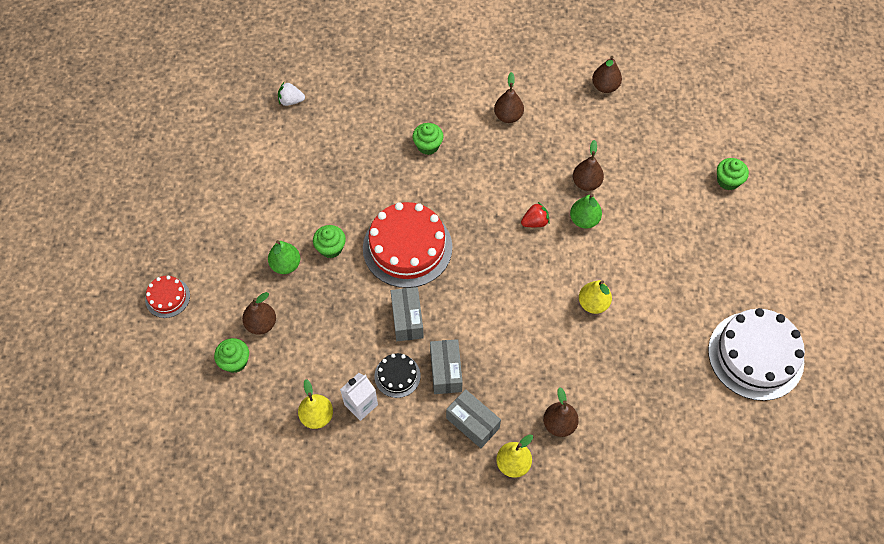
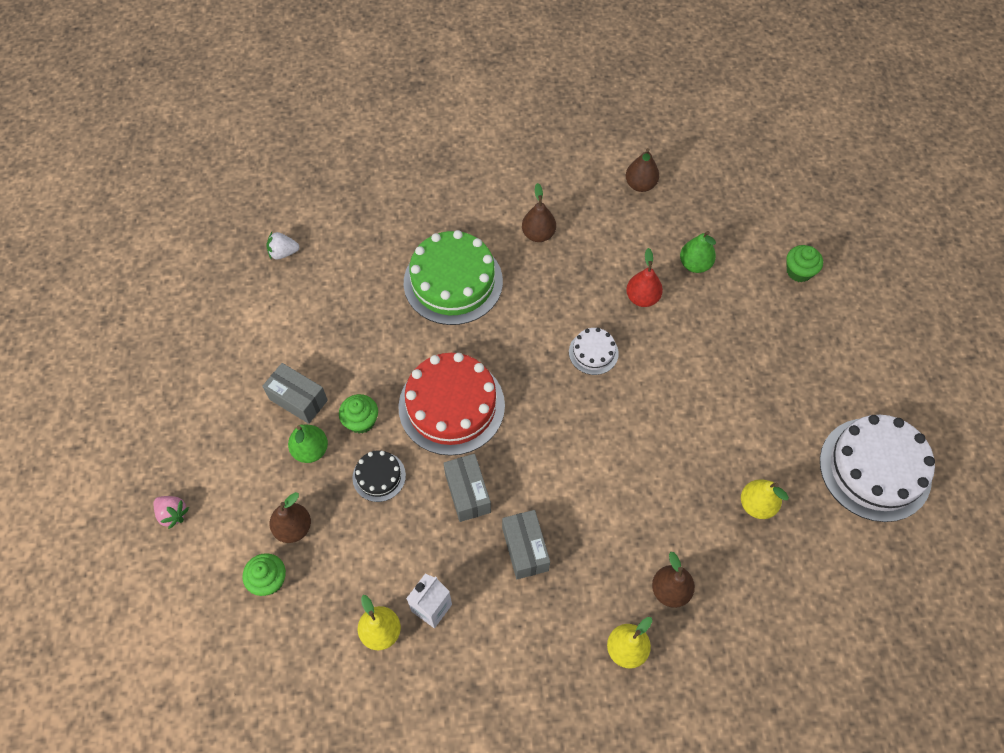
camera: 10 degrees left, 0 degrees up
red cake [145,276,190,318] -> pink strawberry [153,496,189,529]
black cake [375,353,421,398] -> black cake moved to [352,451,406,502]
green cupcake [412,123,444,155] -> green cake [404,230,503,325]
grey box [446,389,501,448] -> grey box moved to [262,363,328,424]
red strawberry [521,202,550,227] -> white cake [569,328,619,375]
green pear [570,194,602,229] -> green pear moved to [680,231,716,273]
brown pear [573,140,604,191] -> red pear [626,248,663,307]
yellow pear [579,280,612,314] -> yellow pear moved to [741,479,789,519]

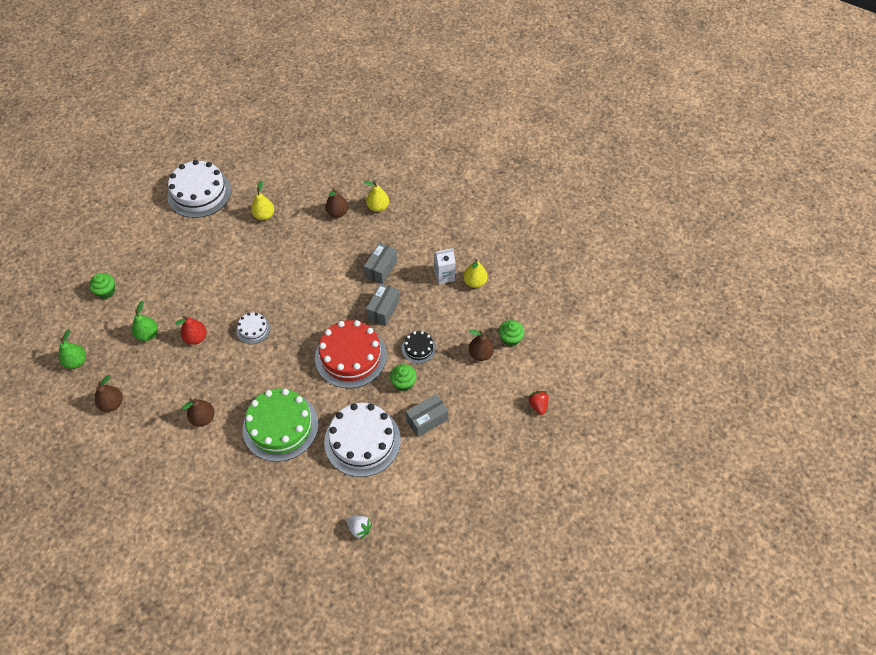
camera: 140 degrees left, 5 degrees down
pink strawberry [153,496,189,529] -> red strawberry [528,391,549,415]
grey box [262,363,328,424] -> grey box turned 75 degrees clockwise [406,394,448,437]
green pear [288,424,328,463] -> green pear moved to [59,329,86,369]
none -> white cake [324,403,401,477]

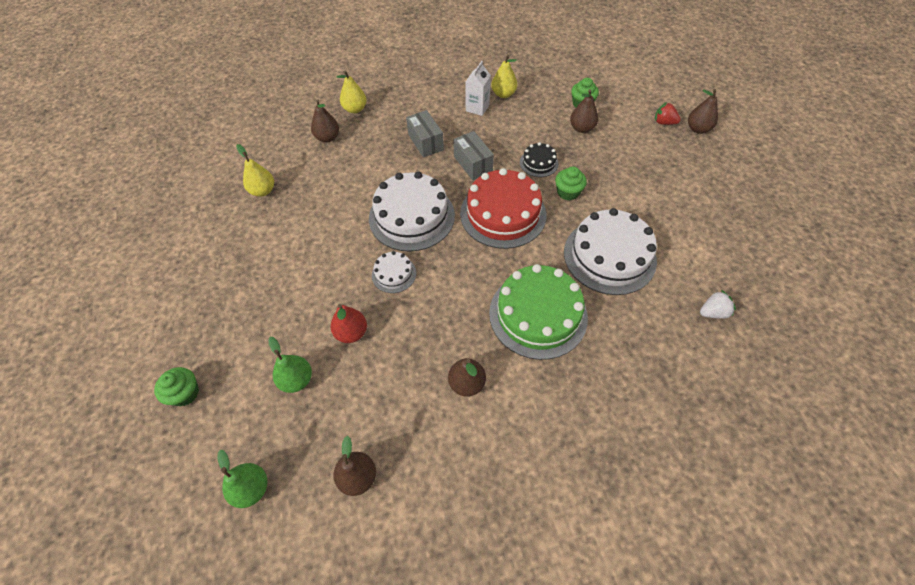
camera: 50 degrees left, 0 degrees up
white cake [167,160,232,218] -> white cake moved to [369,171,455,251]
grey box [406,394,448,437] -> none
none -> brown pear [688,89,718,134]

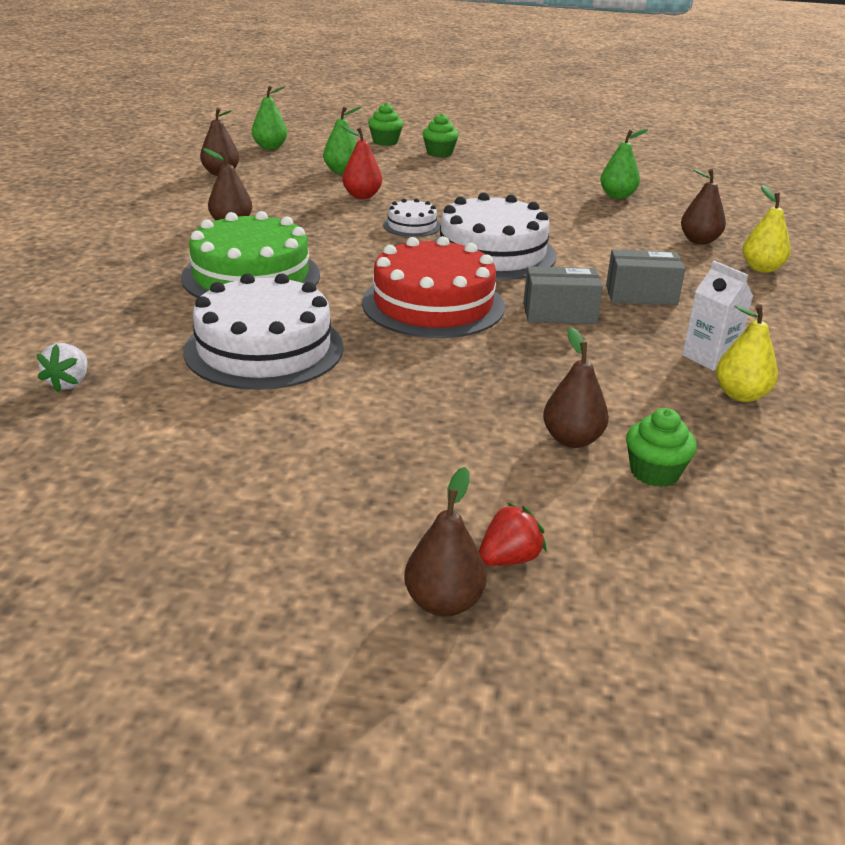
camera: 115 degrees right, 25 degrees down
yellow pear [236,144,274,197] -> green pear [600,129,648,199]
black cake [520,142,559,177] -> none
green cupcake [555,166,587,201] -> green cupcake moved to [423,113,459,157]

